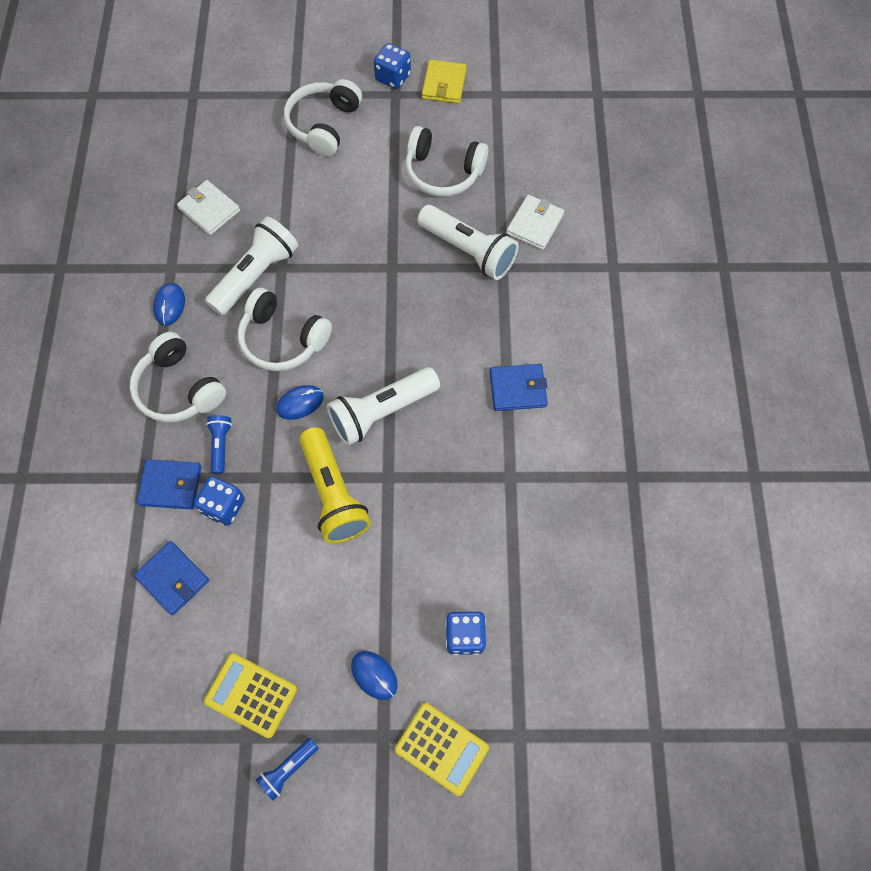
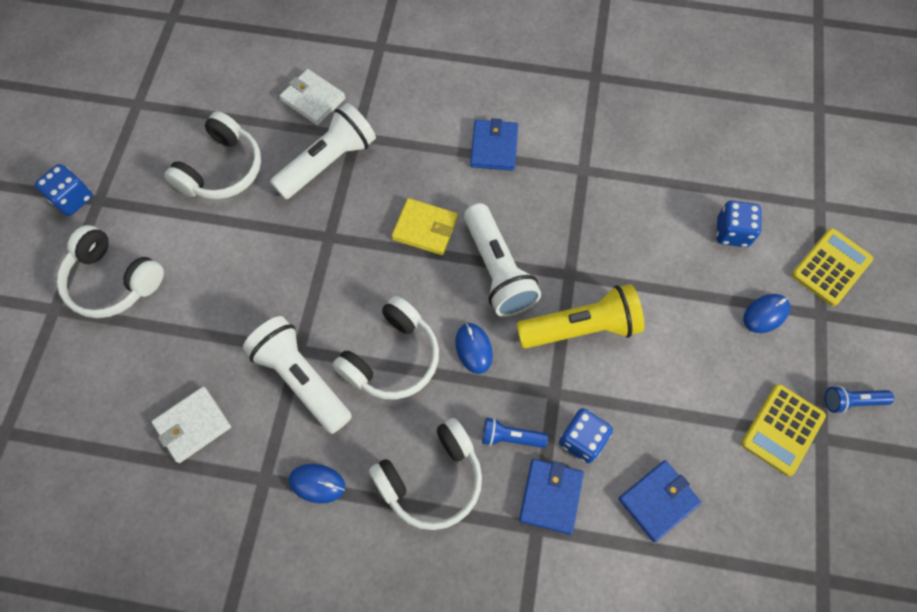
camera: 80 degrees left, 0 degrees up
blue flashlight [256,738,318,801] -> blue flashlight turned 120 degrees clockwise [825,386,894,413]
yellow wallet [422,60,467,104] -> yellow wallet moved to [392,198,458,255]

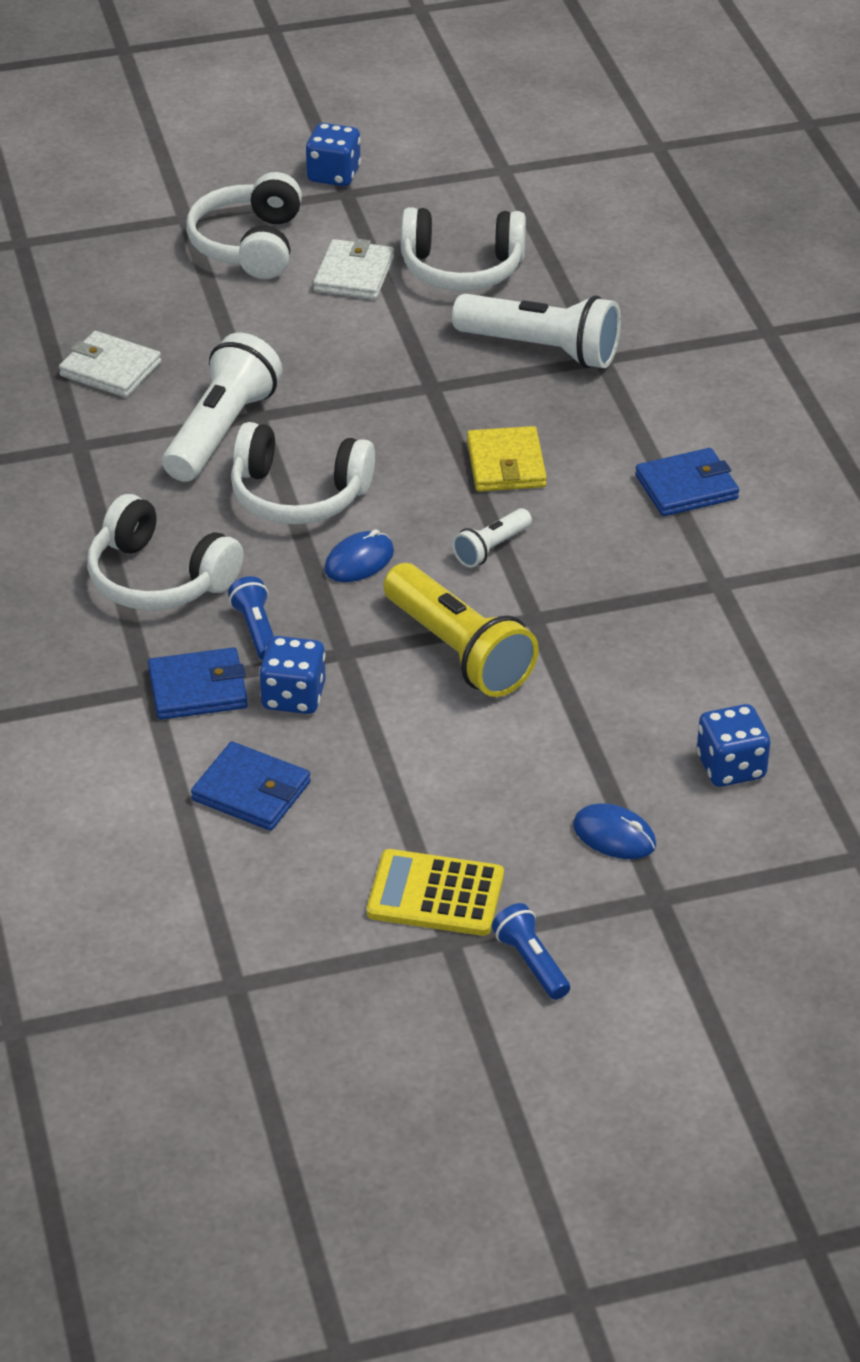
camera: 65 degrees right, 25 degrees down
white wallet [279,69,345,125] -> white wallet moved to [313,239,394,300]
blue mouse [289,464,345,503] -> none
white flashlight [464,203,542,317] -> white flashlight [452,508,532,568], size x0.50
yellow calculator [792,228,873,306] -> none

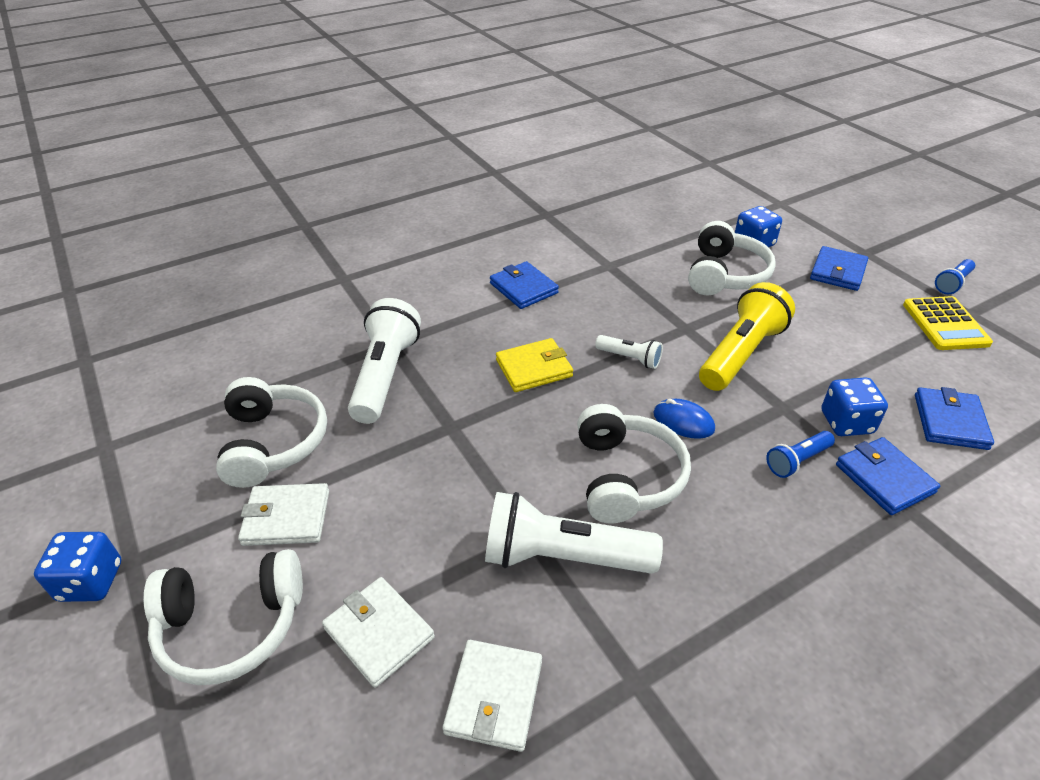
camera: 105 degrees left, 0 degrees up
white headphones [87,494,244,610] -> white headphones moved to [688,221,776,295]
blue mouse [573,803,656,859] -> blue wallet [810,246,868,291]
none -> white wallet [322,577,435,688]

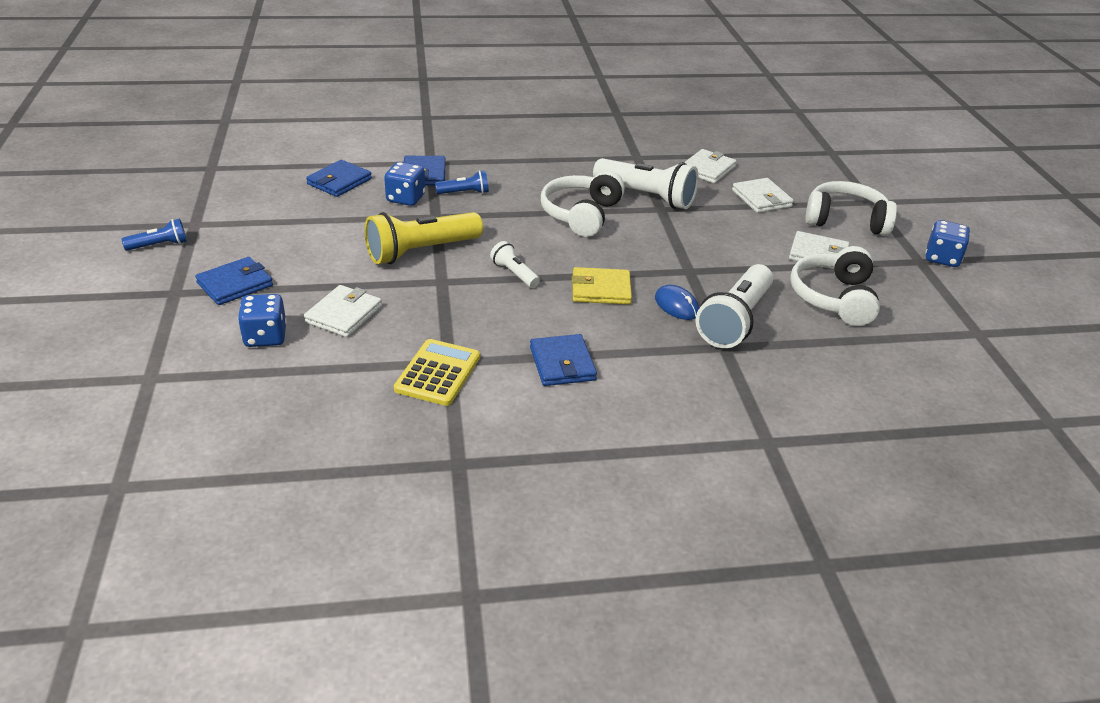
camera: 160 degrees left, 5 degrees down
blue mouse [653,399,715,439] -> blue mouse moved to [655,285,699,320]
white headphones [688,221,776,295] -> white wallet [304,285,382,337]
yellow calculator [903,296,993,350] -> yellow calculator moved to [394,339,480,406]

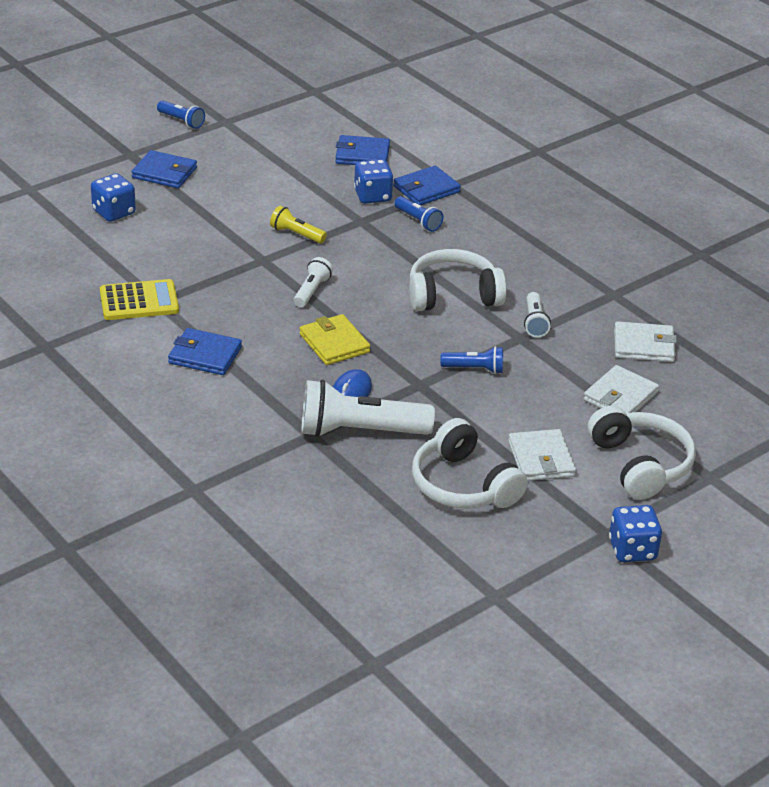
camera: 60 degrees right, 0 degrees up
white wallet [304,285,382,337] -> none
yellow flashlight [365,212,483,264] -> yellow flashlight [270,206,327,243], size x0.50
blue wallet [530,334,597,386] -> blue wallet turned 60 degrees clockwise [168,328,242,375]
white flashlight [593,158,699,209] -> white flashlight [524,292,551,337], size x0.50
white headphones [790,246,880,326] -> white headphones turned 105 degrees counterclockwise [412,418,528,509]
none -> blue flashlight [440,346,503,374]

